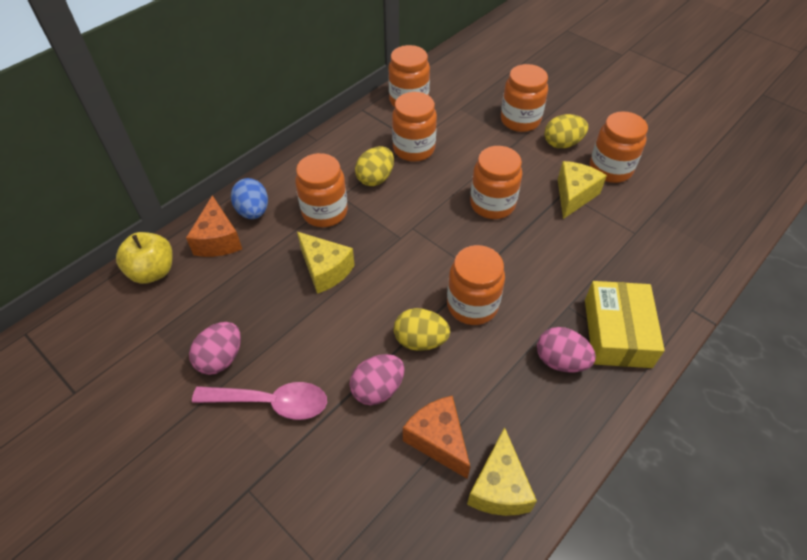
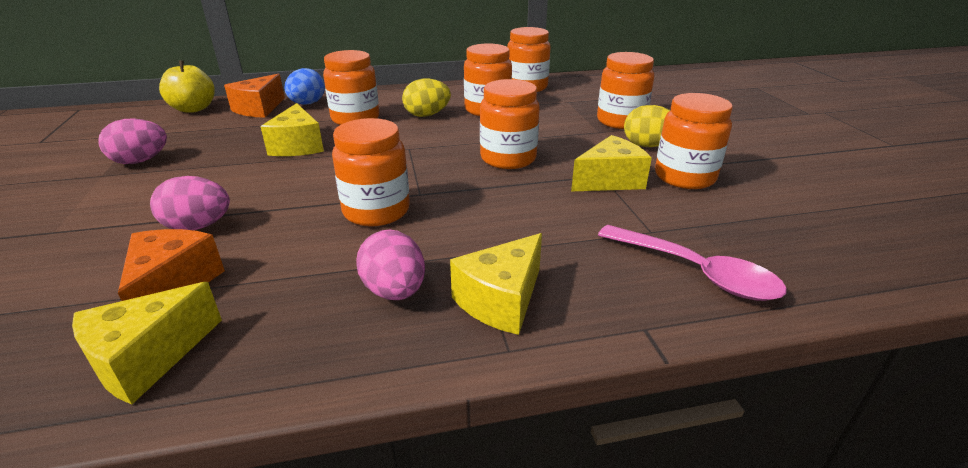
camera: 35 degrees right, 20 degrees down
pink spoon [192,382,327,420] -> pink spoon moved to [598,225,787,301]
yellow egg [394,308,450,351] -> none
yellow box [585,281,665,368] -> yellow cheese [450,233,542,335]

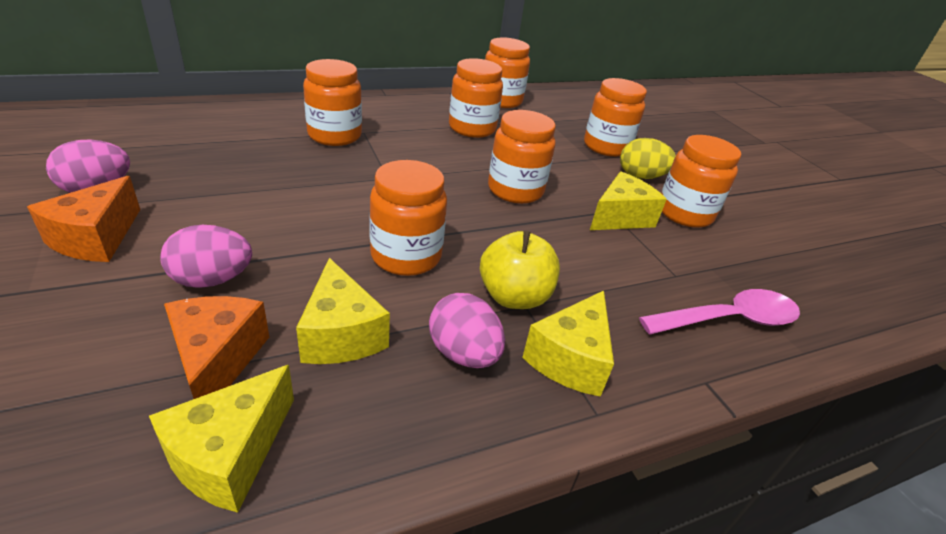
camera: 15 degrees left, 5 degrees up
yellow apple [159,60,215,113] -> yellow apple moved to [480,231,560,309]
orange cheese [224,74,285,118] -> orange cheese moved to [27,176,140,262]
yellow cheese [261,103,324,156] -> yellow cheese moved to [296,258,390,364]
blue egg [284,68,325,105] -> none
yellow egg [402,79,451,117] -> none
pink spoon [598,225,787,301] -> pink spoon turned 45 degrees counterclockwise [639,289,800,334]

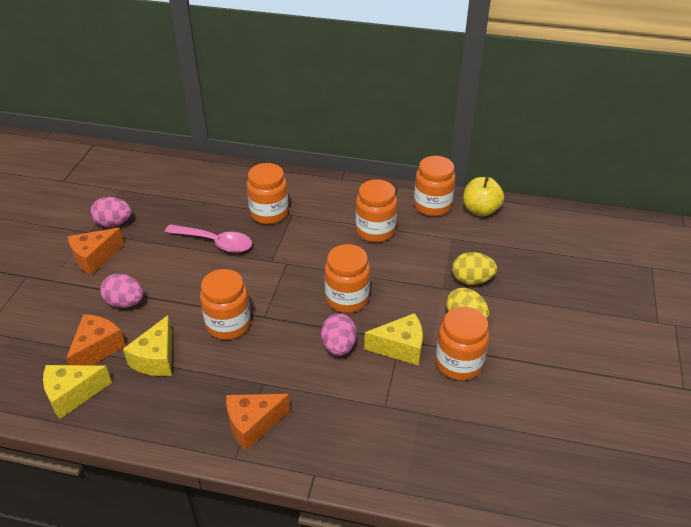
camera: 40 degrees right, 5 degrees up
pink egg [429,293,505,368] -> pink egg moved to [321,313,357,356]
yellow apple [480,231,560,309] -> yellow apple moved to [463,177,504,217]
yellow cheese [522,291,614,397] -> orange cheese [226,394,291,451]
orange jar [584,78,647,157] -> yellow egg [452,252,497,285]
pink spoon [639,289,800,334] -> pink spoon moved to [165,224,252,253]

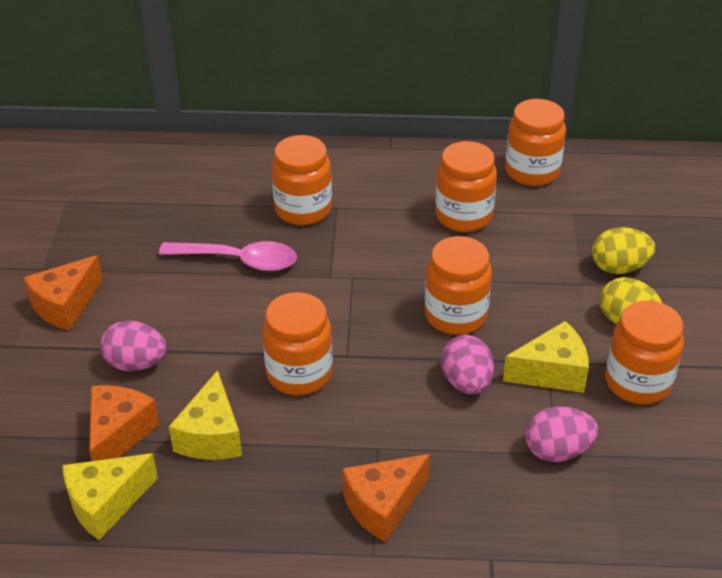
camera: 10 degrees left, 0 degrees up
pink egg [91,197,132,227] -> pink egg moved to [525,406,598,462]
yellow apple [463,177,504,217] -> none

